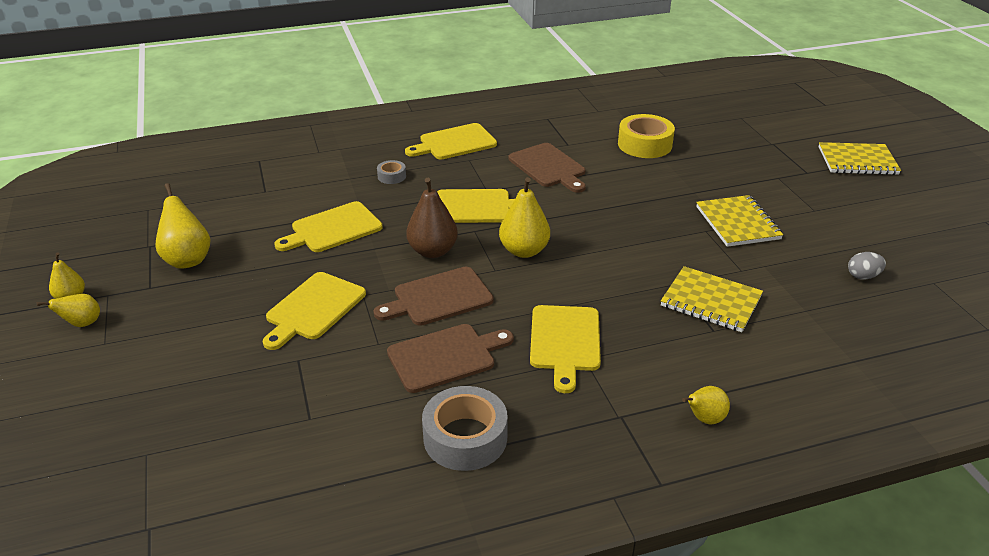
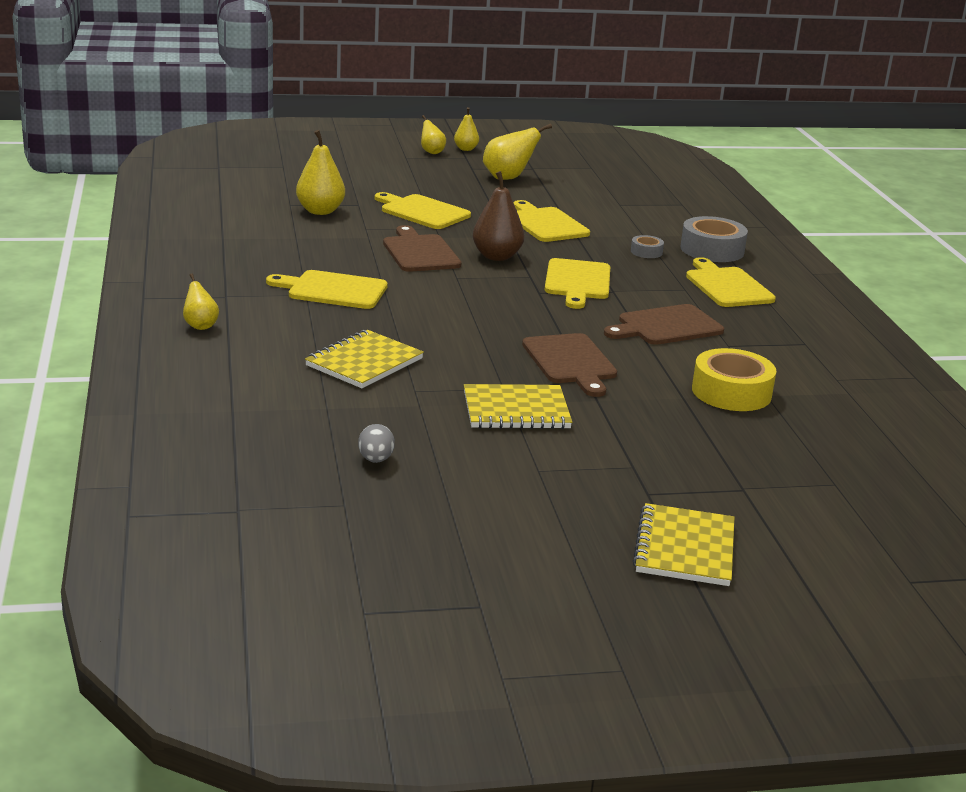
camera: 95 degrees right, 10 degrees down
brown cutting board [387,324,514,393] -> brown cutting board moved to [522,333,617,397]
grey tape [422,386,508,471] -> grey tape moved to [680,216,748,262]
yellow pear [499,177,550,258] -> yellow pear moved to [296,130,345,215]

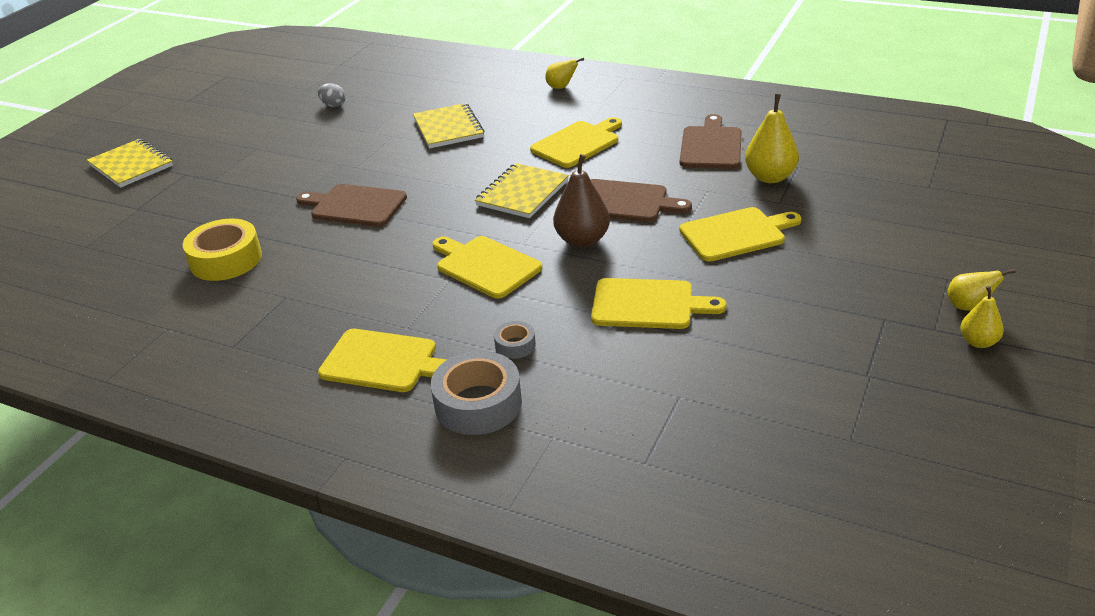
camera: 130 degrees right, 10 degrees up
yellow notebook [464,384,572,429] -> yellow notebook moved to [475,163,569,218]
yellow pear [483,123,552,180] -> none
brown cutting board [604,304,724,345] -> brown cutting board moved to [680,114,742,169]

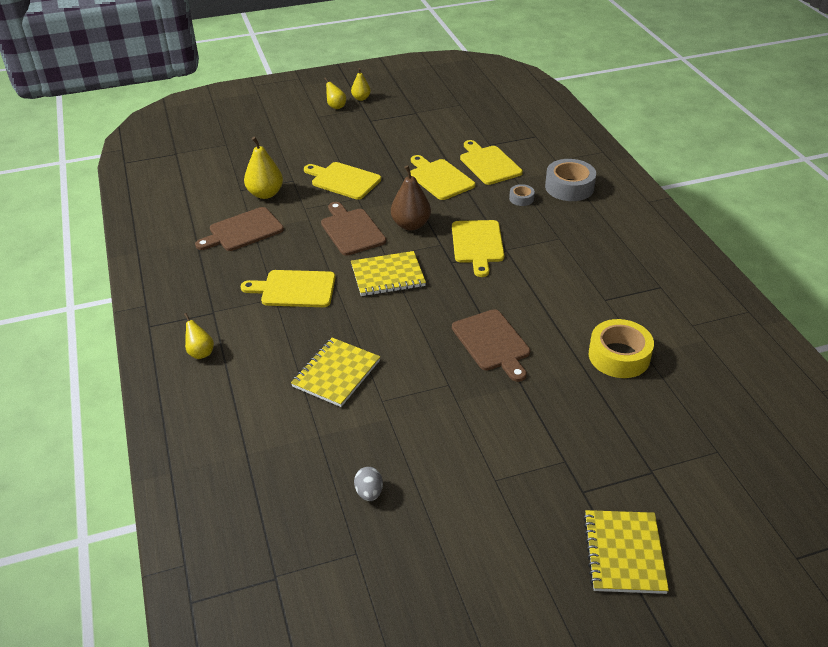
camera: 135 degrees left, 5 degrees up
yellow cutting board [318,329,446,392] -> yellow cutting board moved to [460,140,523,185]

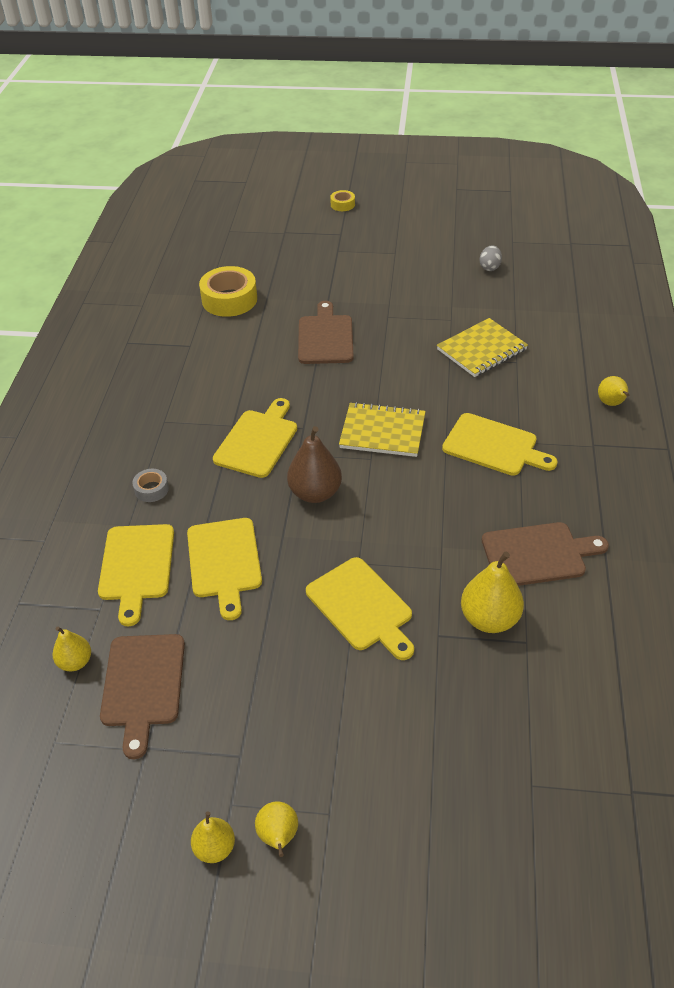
camera: 155 degrees left, 5 degrees up
brown cutting board [321,202,386,256] -> brown cutting board moved to [100,634,185,759]
grey tape [545,159,596,201] -> none
yellow notebook [583,510,669,594] -> yellow tape [330,190,355,211]
none -> yellow pear [53,627,91,671]

